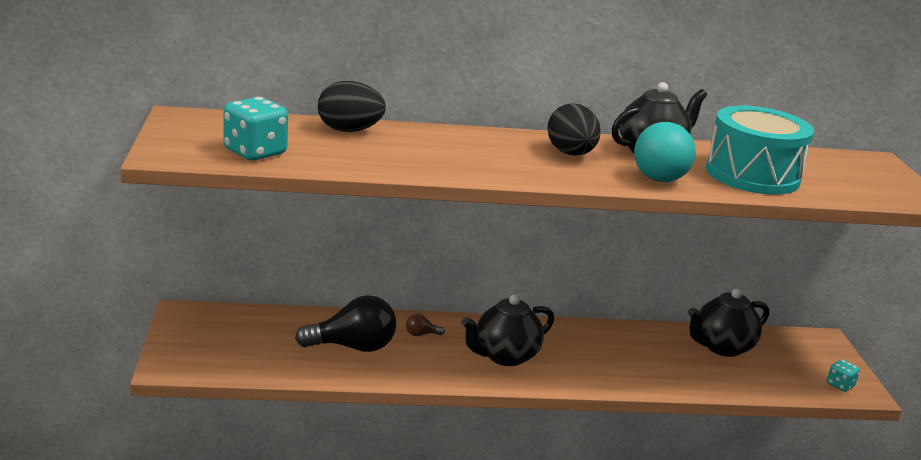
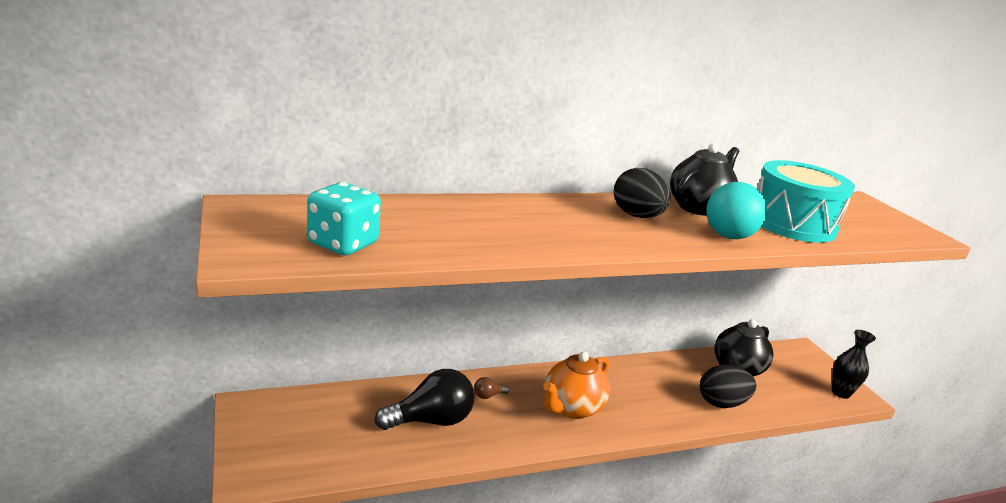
camera: 15 degrees left, 0 degrees up
black egg [318,81,386,132] -> black egg moved to [700,365,756,408]
black teapot [461,294,554,366] -> orange teapot [543,352,610,419]
turquoise dice [827,359,860,392] -> black vase [832,330,876,399]

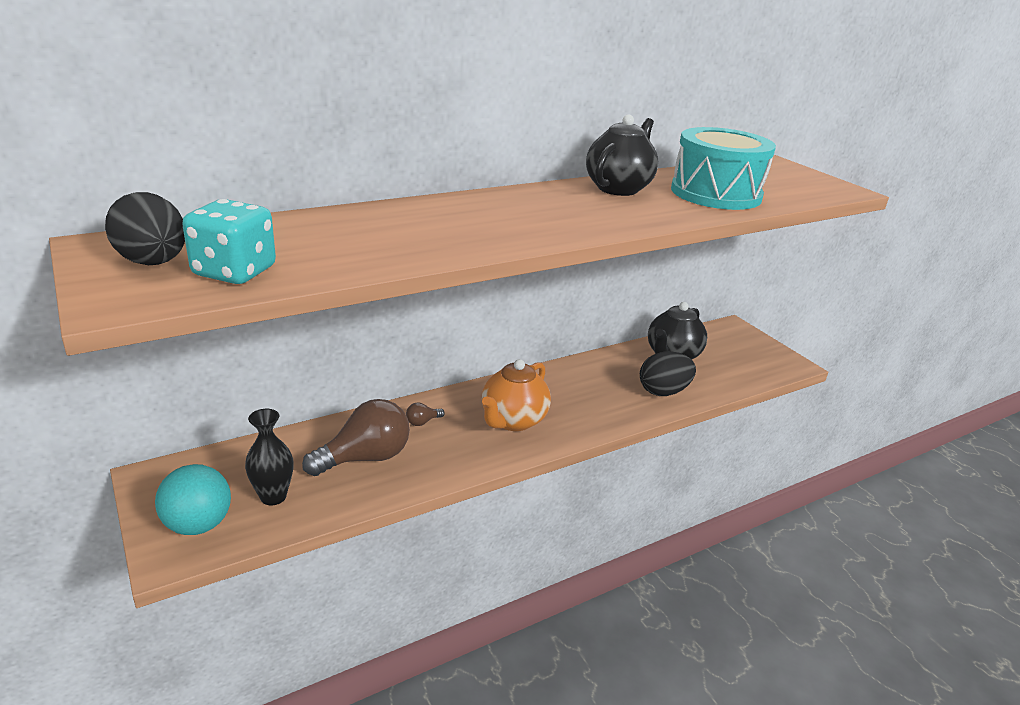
camera: 10 degrees left, 5 degrees up
black light bulb [374,369,475,430] -> brown light bulb [302,399,410,476]
black egg [614,168,671,218] -> black egg moved to [105,192,185,265]
turquoise ball [706,182,767,239] -> turquoise ball moved to [155,464,231,535]
black vase [832,330,876,399] -> black vase moved to [245,409,293,505]

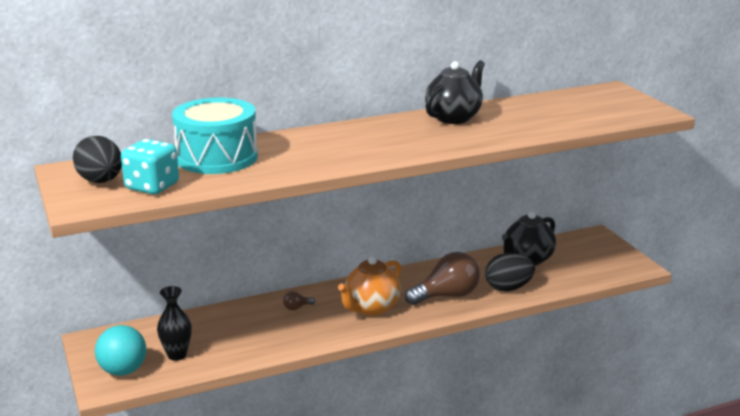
camera: 10 degrees right, 5 degrees down
brown light bulb [302,399,410,476] -> brown light bulb moved to [405,252,480,305]
turquoise drum [671,127,776,210] -> turquoise drum moved to [172,98,258,174]

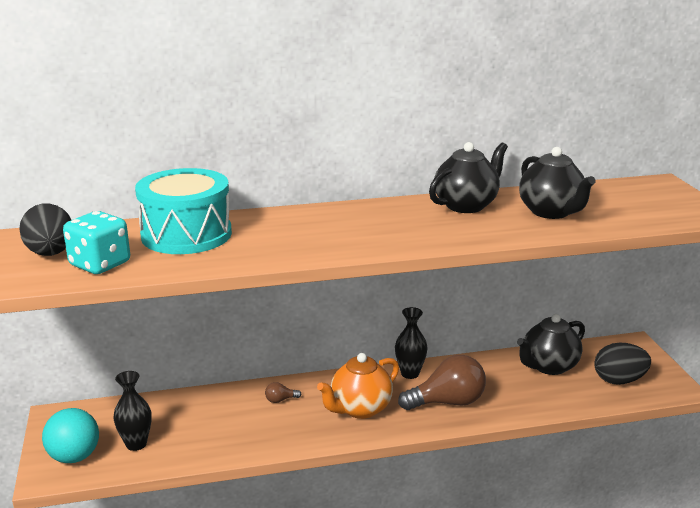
camera: 10 degrees right, 0 degrees up
black egg [485,253,535,291] -> black egg moved to [594,343,651,385]
none -> black vase [395,307,428,379]
none -> black teapot [519,147,596,219]

